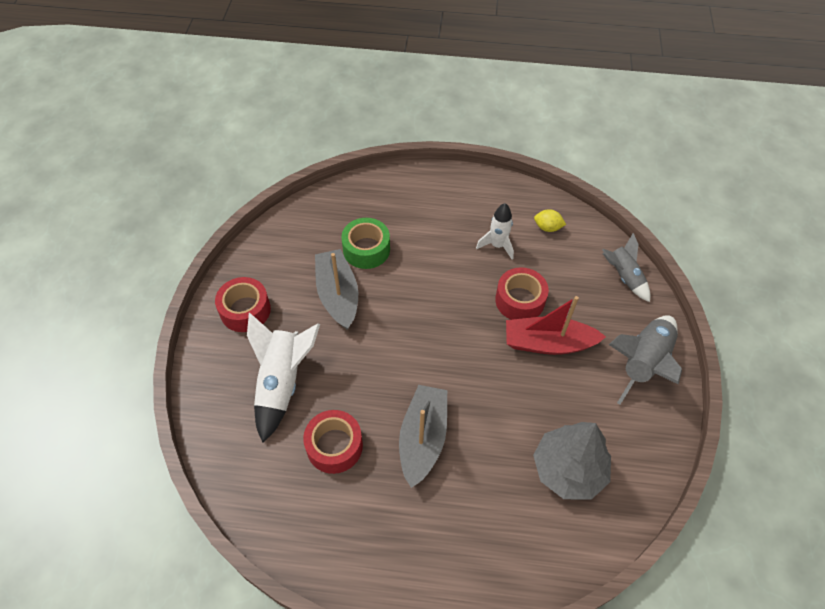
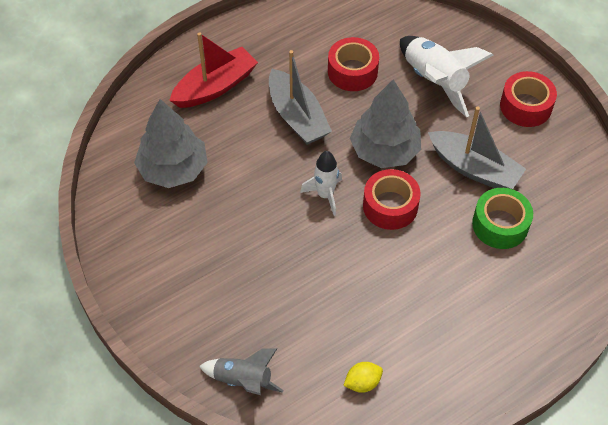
camera: 140 degrees right, 0 degrees up
white rocket [476,203,514,260] -> white rocket moved to [300,151,342,216]
red tape [495,267,549,320] -> red tape moved to [363,169,421,230]
red boat [506,296,606,355] -> red boat moved to [169,32,258,108]
grey rocket [609,315,682,405] -> none
none -> grey tree [350,79,421,168]

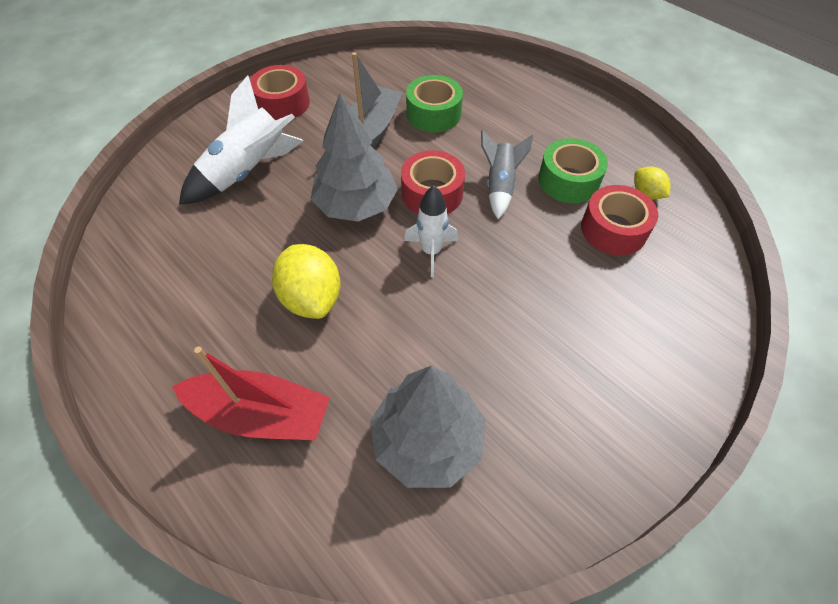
camera: 100 degrees left, 0 degrees up
red boat [169,32,258,108] -> red boat turned 150 degrees clockwise [172,346,330,440]
grey rocket [199,348,284,395] -> grey rocket moved to [481,130,533,219]
grey boat [269,50,332,145] -> yellow lemon [272,244,340,319]
red tape [328,37,379,91] -> red tape moved to [581,185,658,255]
none -> green tape [538,138,608,203]

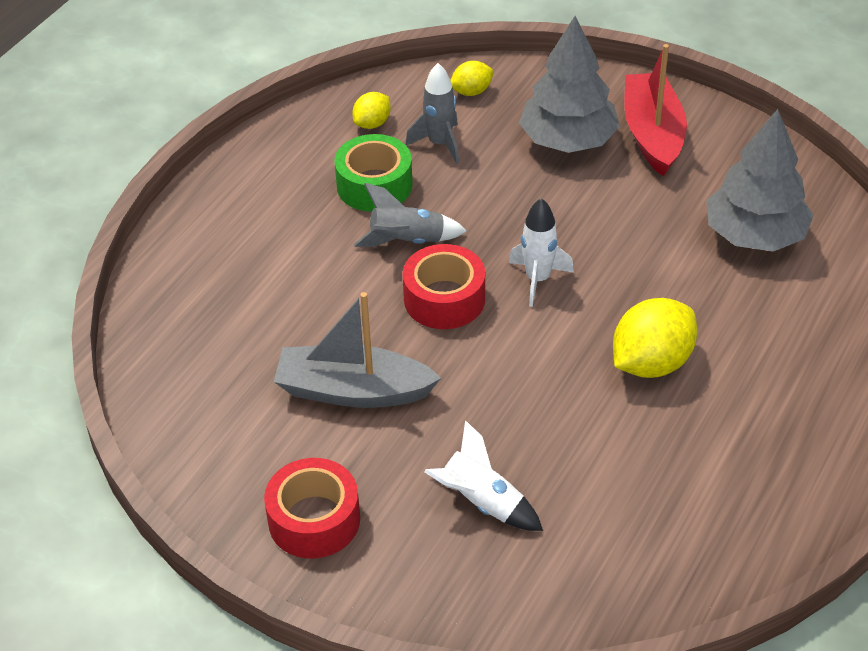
camera: 105 degrees left, 10 degrees down
red boat [172,346,330,440] -> red boat moved to [624,44,687,177]
white rocket [179,75,303,205] -> white rocket [424,420,543,531], size x0.62
grey tree [311,93,398,222] -> grey tree moved to [519,16,620,153]
green tape [406,75,463,132] -> none
red tape [581,185,658,255] -> grey rocket [405,63,459,164]
none -> yellow lemon [450,61,494,96]

